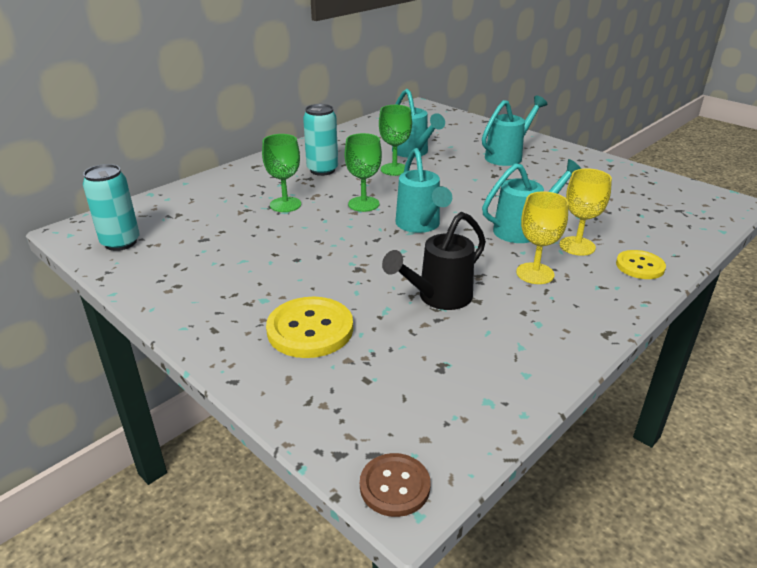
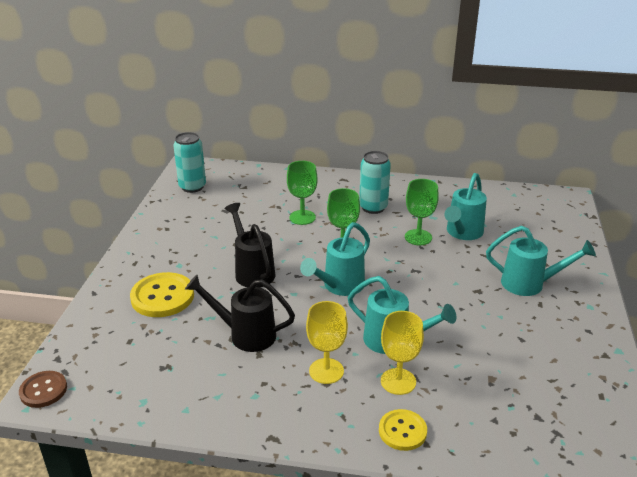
camera: 55 degrees right, 0 degrees up
none -> black watering can [225,203,276,288]

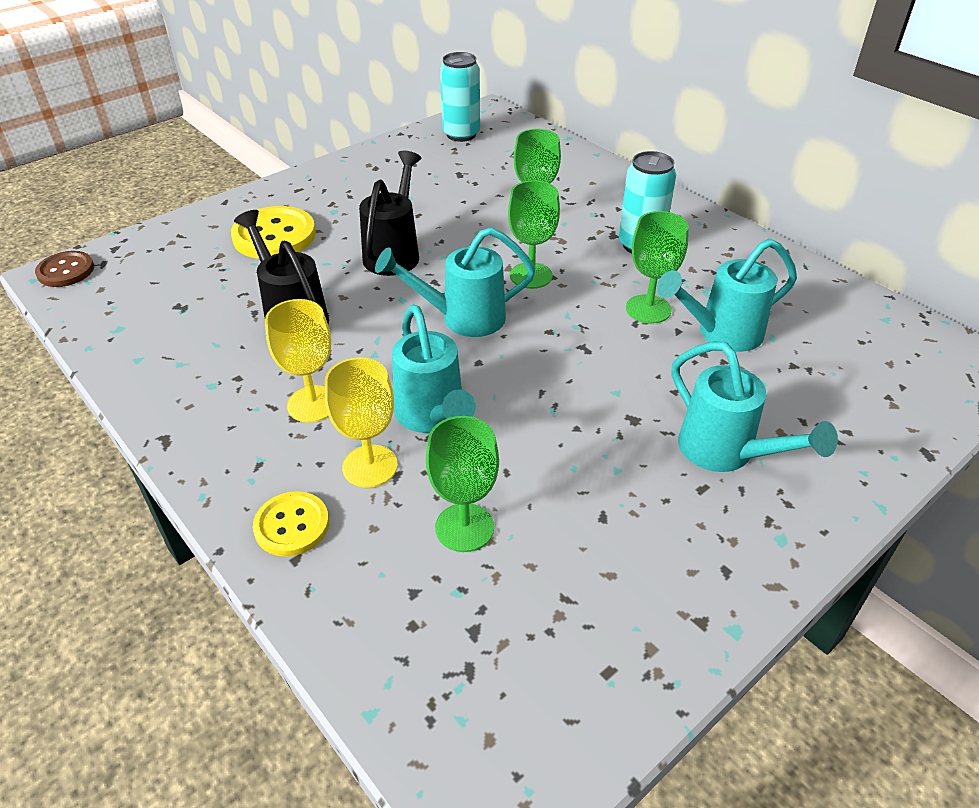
camera: 40 degrees right, 10 degrees up
none -> green goblet [426,416,499,552]

